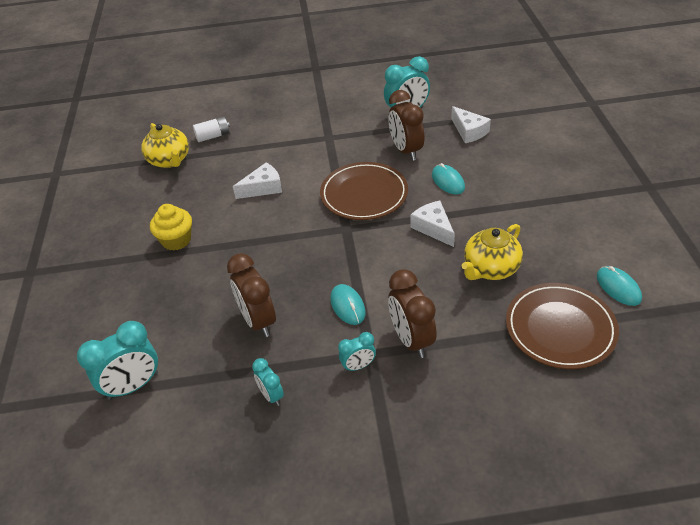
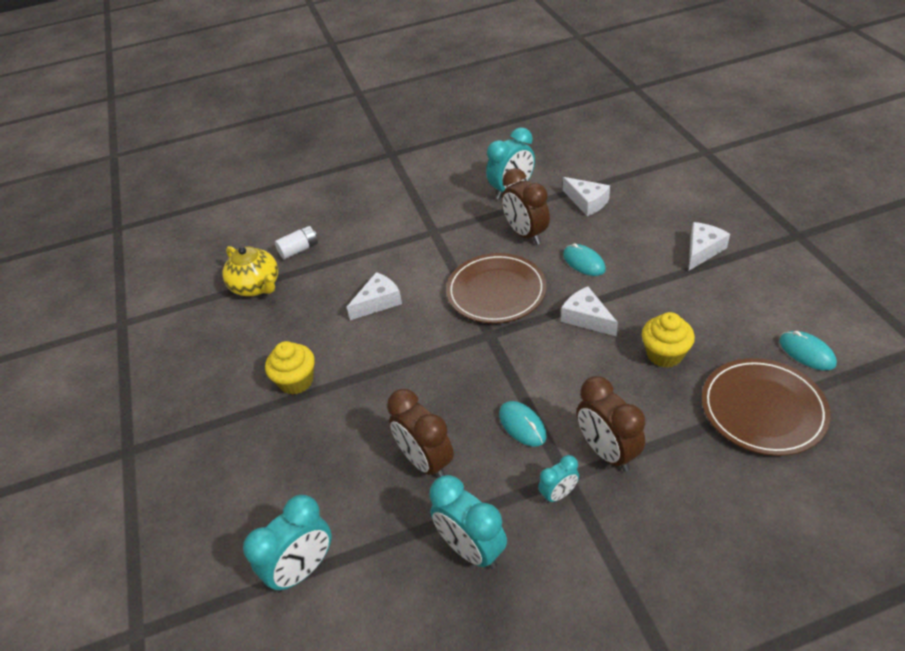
camera: 10 degrees left, 0 degrees up
turquoise clock [252,358,284,406] -> turquoise clock [429,475,507,569], size x1.81
yellow teapot [462,224,523,280] -> yellow cupcake [642,312,695,368]
none -> white cheese [689,222,730,270]

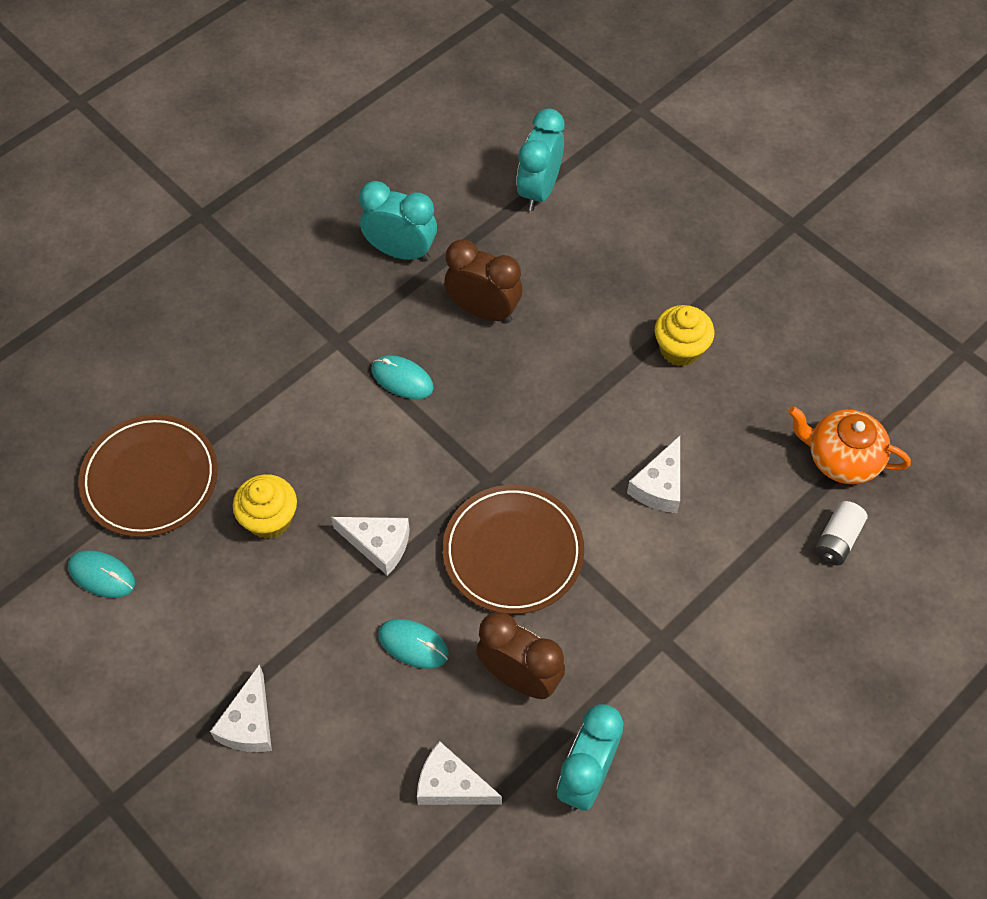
camera: 150 degrees right, 15 degrees up
yellow teapot [223,246,278,296] -> orange teapot [788,406,911,484]
turquoise clock [538,455,579,504] -> none
brown clock [577,376,645,472] -> none

